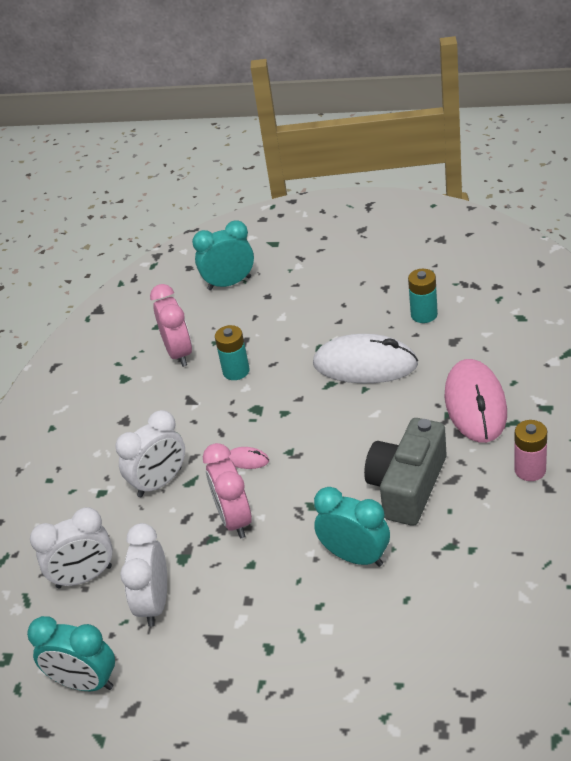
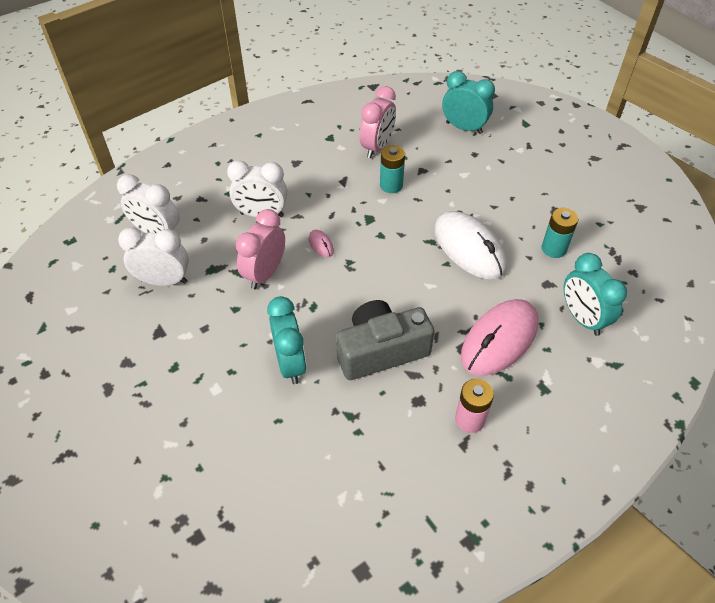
camera: 40 degrees right, 10 degrees up
turquoise clock [27,616,115,691] -> turquoise clock moved to [564,253,627,336]
white clock [120,523,167,627] -> white clock turned 45 degrees clockwise [118,227,189,286]

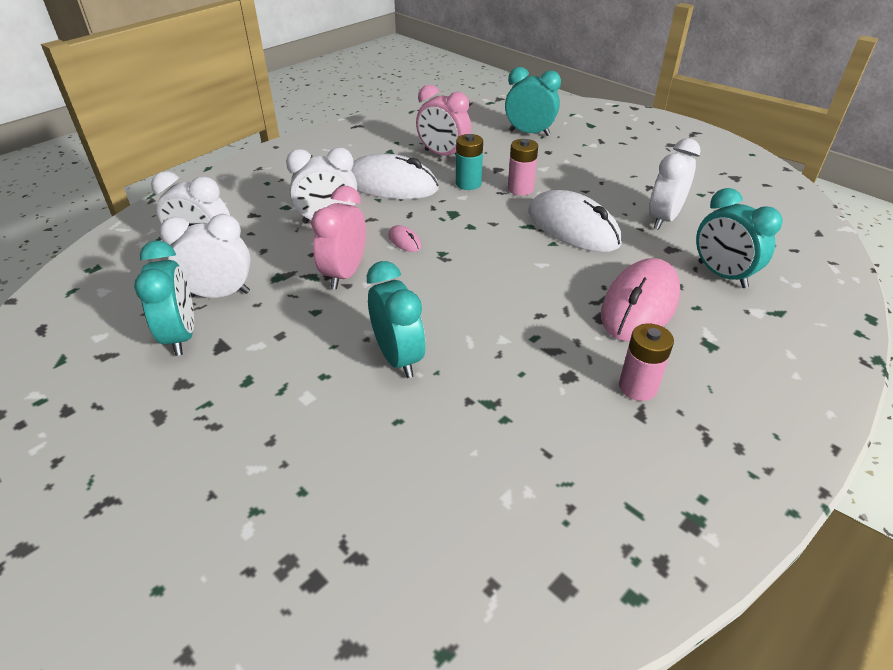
camera: 10 degrees left, 10 degrees down
grey camera [336,300,435,380] -> none
pink clock [359,86,396,158] -> pink clock turned 105 degrees clockwise [416,85,471,156]
turquoise battery [542,208,578,258] -> white clock [649,138,701,230]
none -> turquoise clock [134,241,194,356]
none -> white mouse [351,153,439,199]
none -> pink battery [508,139,538,196]

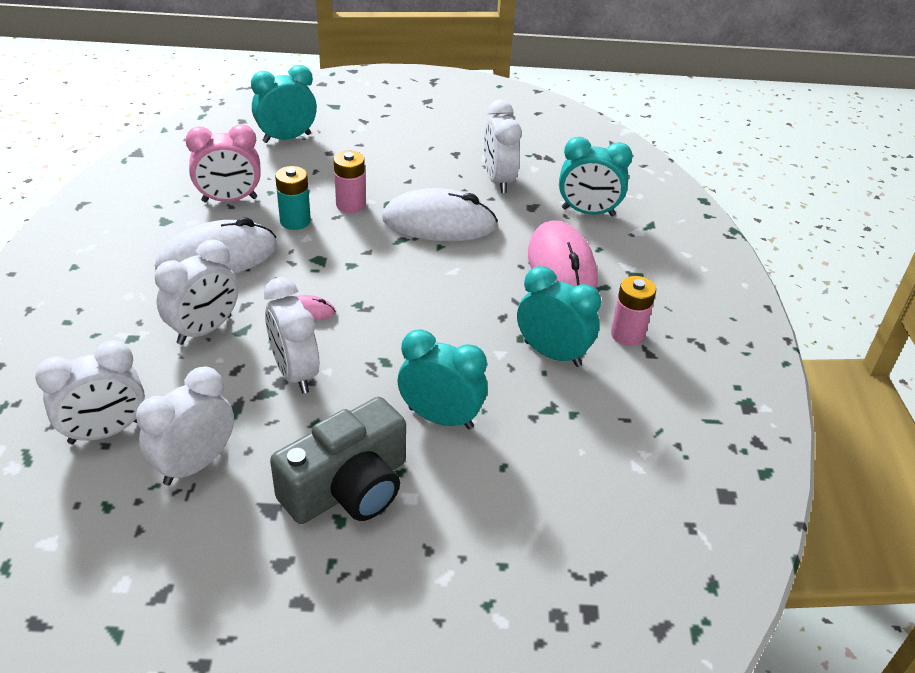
camera: 45 degrees left, 0 degrees up
turquoise clock [134,241,194,356] -> turquoise clock moved to [517,266,601,367]
pink clock [311,186,366,289] -> white clock [264,277,319,394]
none -> grey camera [270,397,406,524]

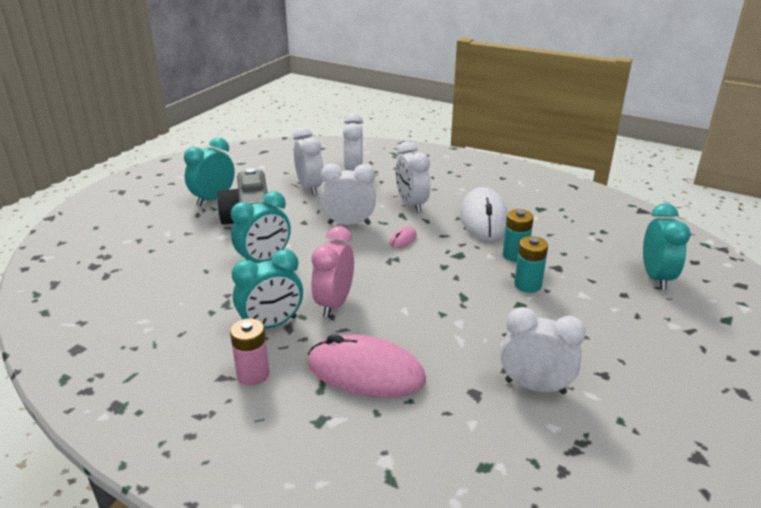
camera: 120 degrees right, 10 degrees down
pink clock [185,124,261,202] -> pink clock moved to [311,226,354,317]
pink battery [334,151,366,213] -> turquoise battery [514,236,548,293]
white mouse [382,188,498,241] -> none
turquoise clock [559,137,633,217] -> turquoise clock moved to [184,137,235,206]

